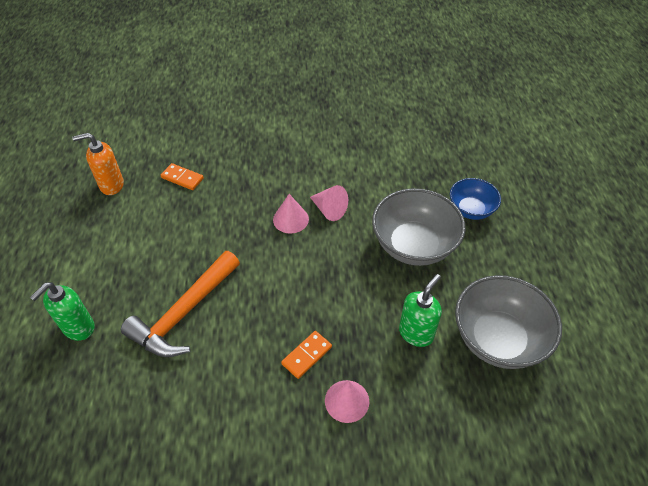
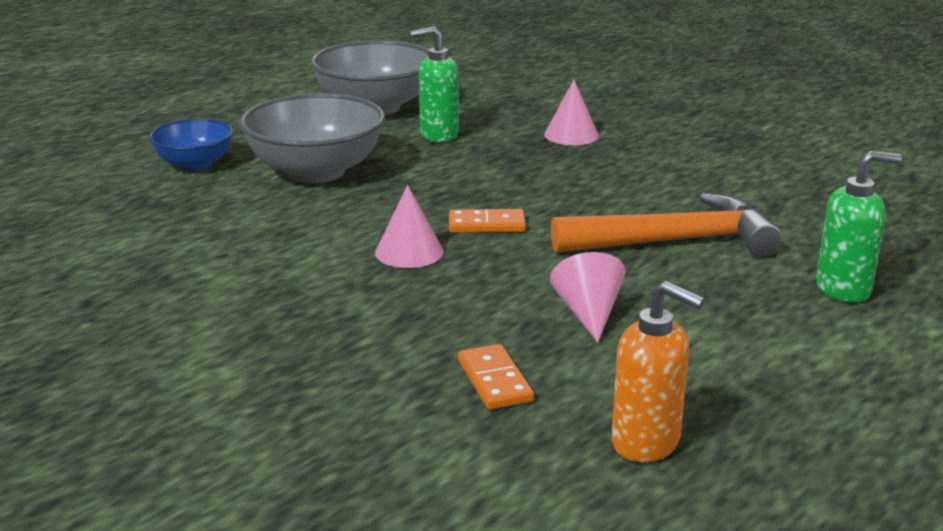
camera: 135 degrees left, 25 degrees down
orange domino [281,331,332,379] -> orange domino moved to [449,209,526,233]
pink cone [310,185,348,221] -> pink cone moved to [550,252,626,343]

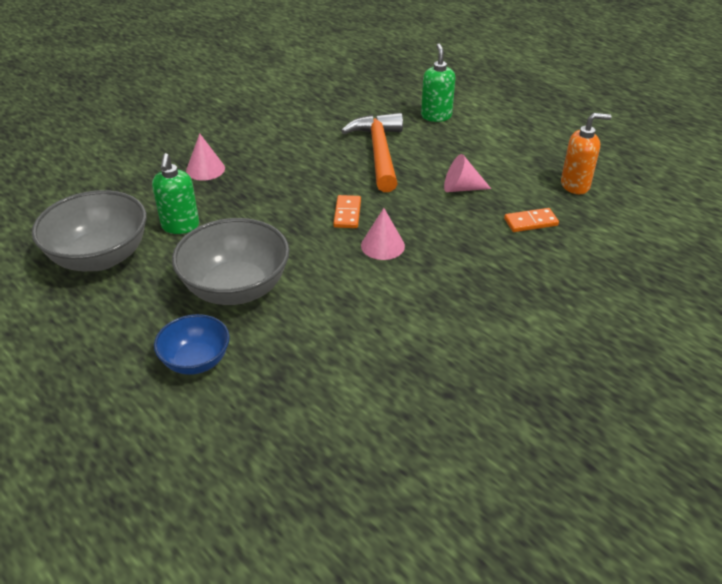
camera: 85 degrees left, 15 degrees up
orange soap dispenser [612,281,705,462] -> orange soap dispenser turned 45 degrees clockwise [561,113,612,194]

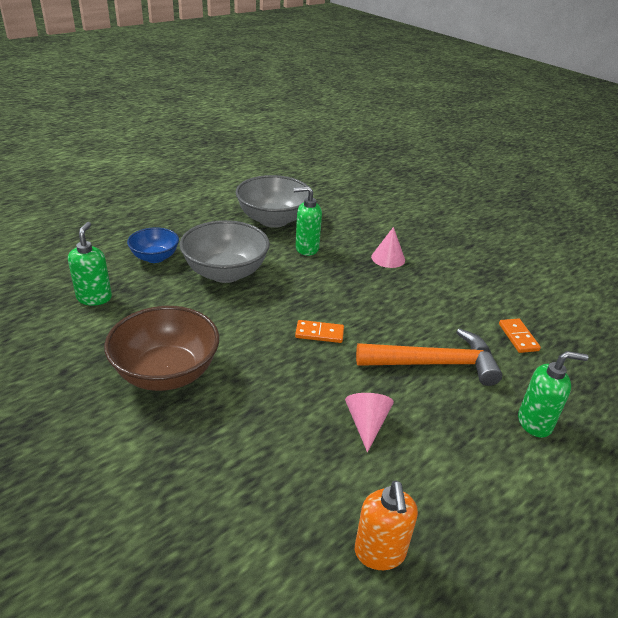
camera: 90 degrees right, 5 degrees down
pink cone [361,208,405,260] -> none
orange domino [504,208,559,232] -> orange domino moved to [499,319,541,353]
none -> green soap dispenser [68,222,112,306]
none -> brown bowl [104,306,219,391]

